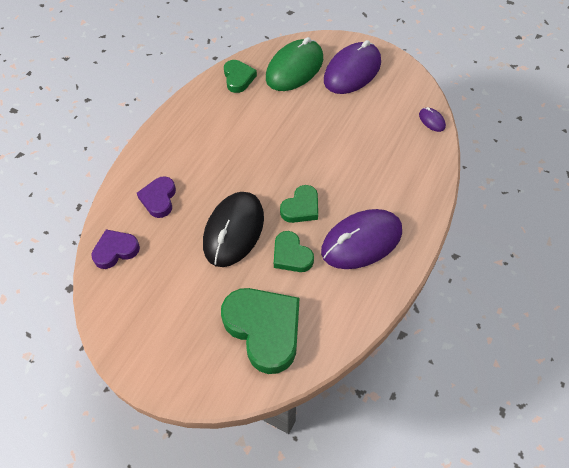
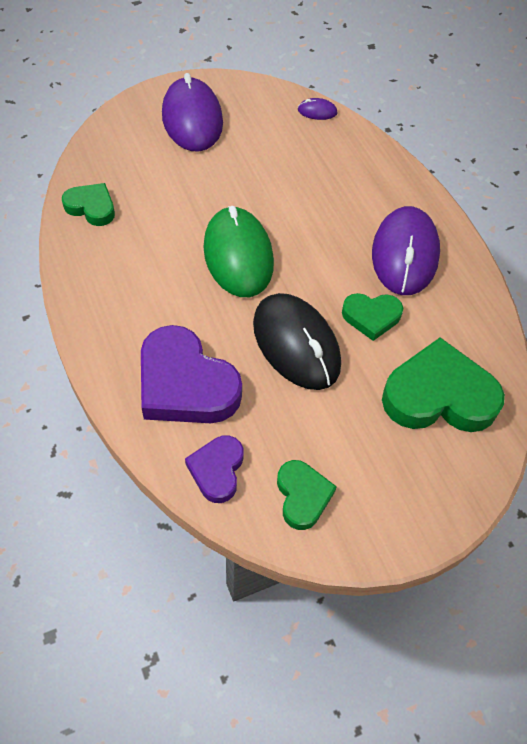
camera: 55 degrees left, 0 degrees up
purple heart [137,176,176,218] -> purple heart [141,325,242,423], size x1.82
green mouse [266,37,323,91] -> green mouse moved to [203,206,274,297]
green heart [280,185,318,223] -> green heart moved to [277,460,337,530]

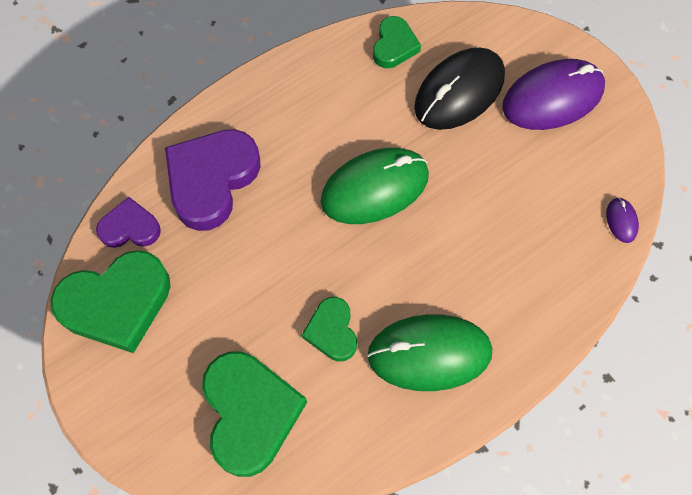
camera: 80 degrees right, 10 degrees up
black mouse [253,293,341,390] -> black mouse moved to [414,48,505,130]
green heart [277,460,337,530] -> green heart [50,250,171,353], size x1.82
purple mouse [372,206,440,295] -> green mouse [367,314,492,391]

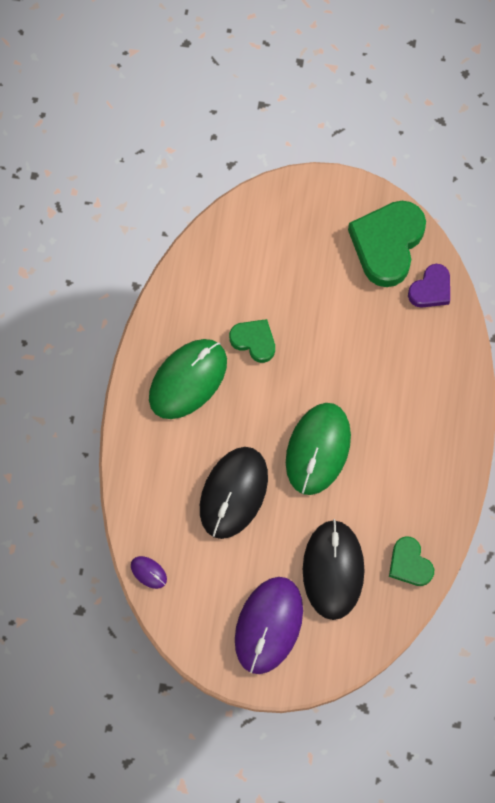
camera: 135 degrees right, 5 degrees up
purple heart [165,129,261,231] -> none
green heart [202,351,307,477] -> none
none -> black mouse [200,447,268,539]

